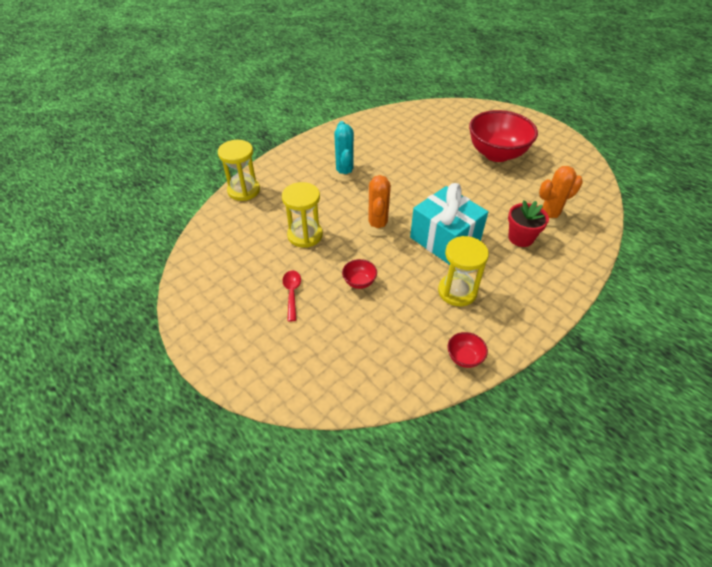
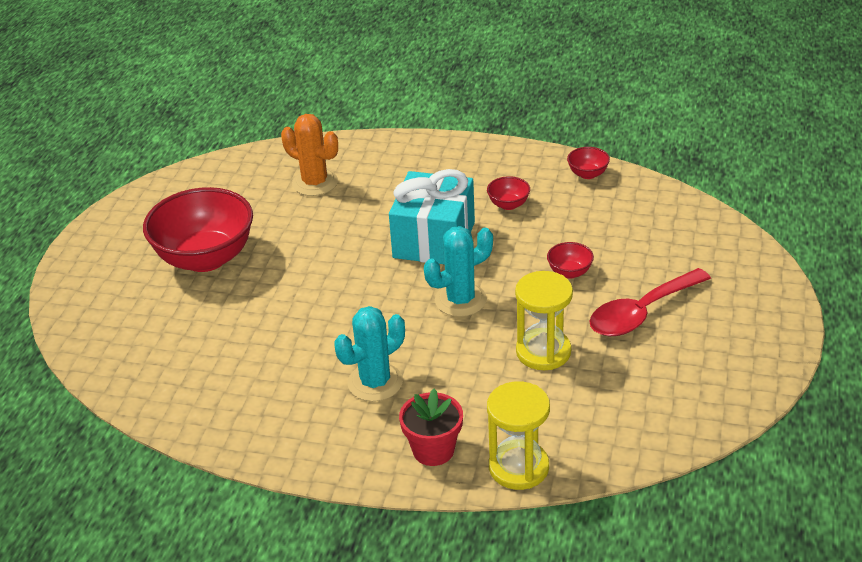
camera: 120 degrees left, 10 degrees down
red spoon [283,271,301,322] -> red spoon [589,268,711,336], size x1.80
orange cactus [361,175,395,237] -> turquoise cactus [424,226,493,317]
yellow hourglass [438,236,489,306] -> red bowl [487,176,530,210]
red flower pot [508,200,549,247] -> red flower pot moved to [399,389,463,466]

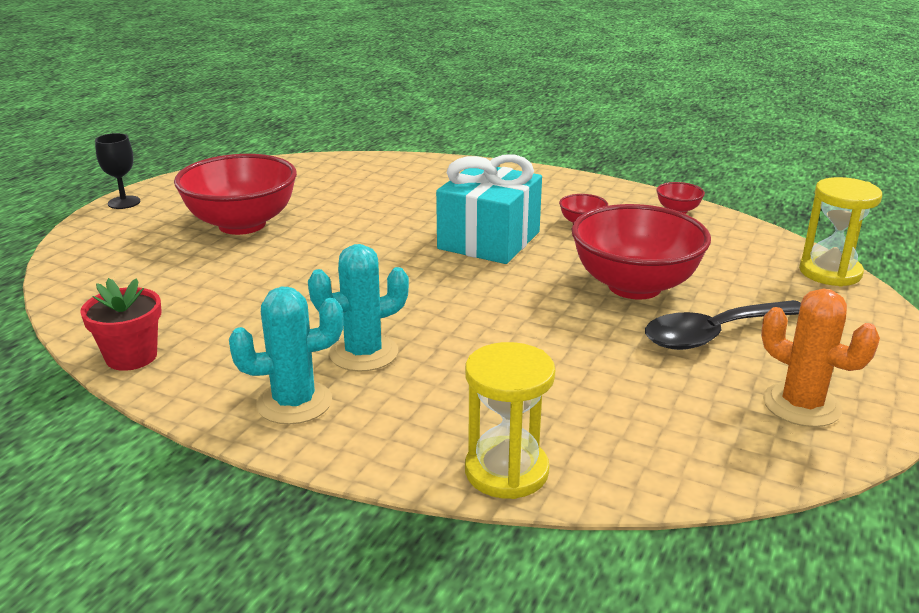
camera: 10 degrees right, 10 degrees down
orange cactus [281,114,338,196] -> orange cactus moved to [761,288,880,427]
red flower pot [399,389,463,466] -> red flower pot moved to [80,278,162,371]
turquoise cactus [424,226,493,317] -> turquoise cactus moved to [229,287,343,424]
yellow hourglass [515,271,573,370] -> yellow hourglass moved to [799,177,882,286]
red bowl [547,242,594,279] -> red bowl [572,204,711,300], size x2.41
red spoon [589,268,711,336] -> black spoon [645,300,801,350]
none -> black goblet [95,133,140,209]

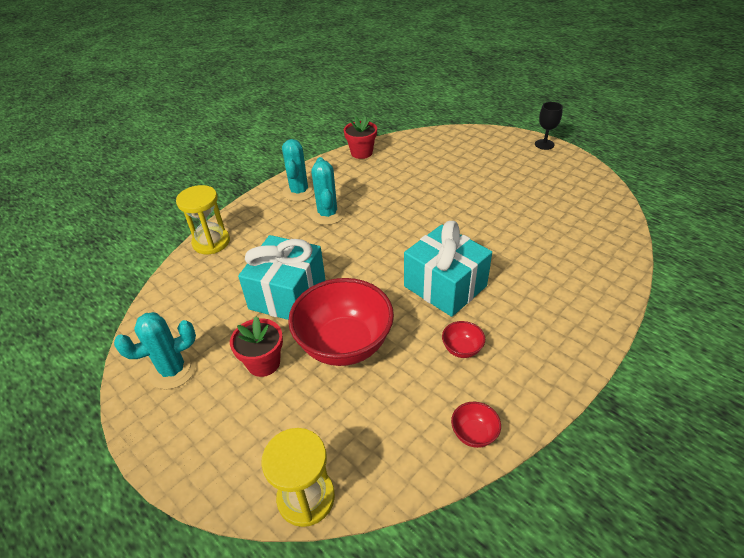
camera: 110 degrees right, 15 degrees up
red bowl [174,154,297,235] -> none
black spoon [645,300,801,350] -> red flower pot [230,316,283,377]
orange cactus [761,288,880,427] -> turquoise cactus [114,312,196,389]
none -> turquoise gift [238,235,325,320]

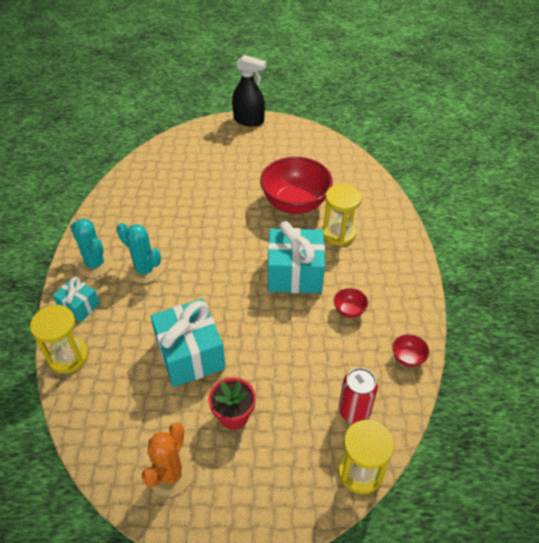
camera: 45 degrees left, 5 degrees up
turquoise cactus [114,312,196,389] -> orange cactus [142,423,193,497]
red bowl [288,278,394,366] -> red bowl moved to [260,157,333,214]
red flower pot [344,116,377,159] -> none
black goblet [535,102,563,150] -> black spray bottle [232,55,266,127]
none -> turquoise gift [53,277,100,323]
none -> yellow hourglass [322,184,362,246]
none -> red can [339,368,378,423]

